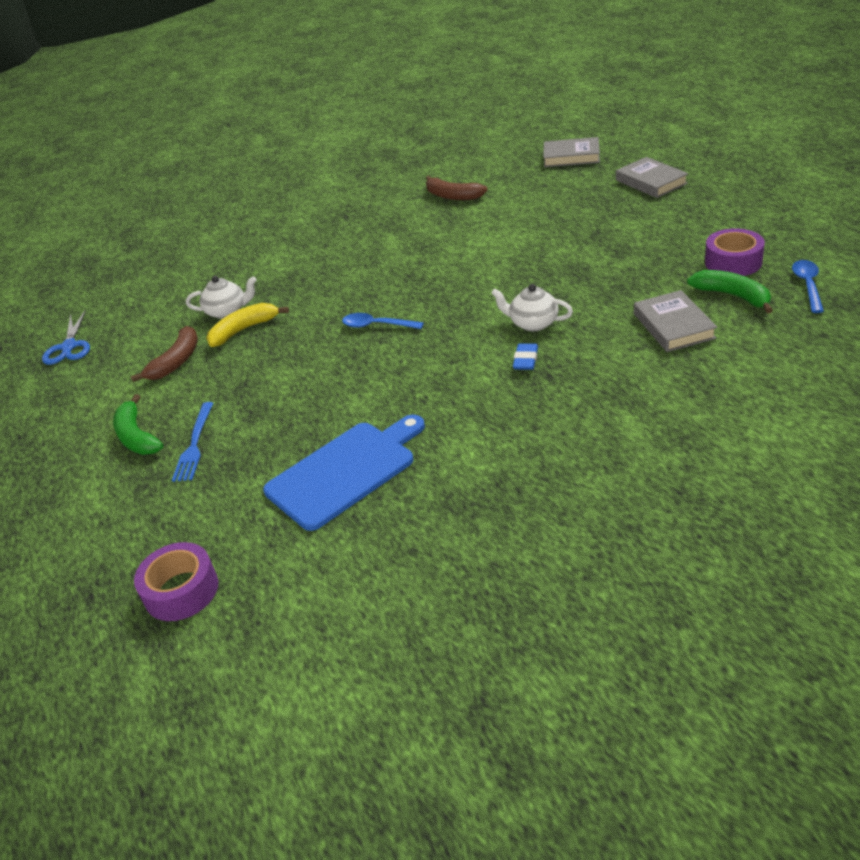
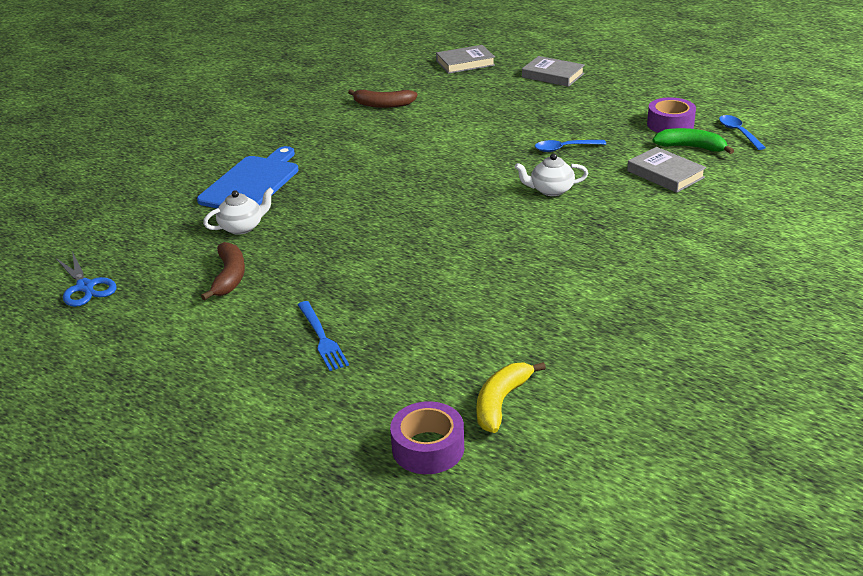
camera: 30 degrees left, 5 degrees down
green banana [113,394,163,455] -> none
yellow banana [206,303,289,347] -> yellow banana moved to [477,362,546,433]
blue cutting board [263,415,425,531] -> blue cutting board moved to [197,146,299,208]
blue spoon [342,313,424,329] -> blue spoon moved to [535,140,606,152]
blue eraser [513,343,538,370] -> none

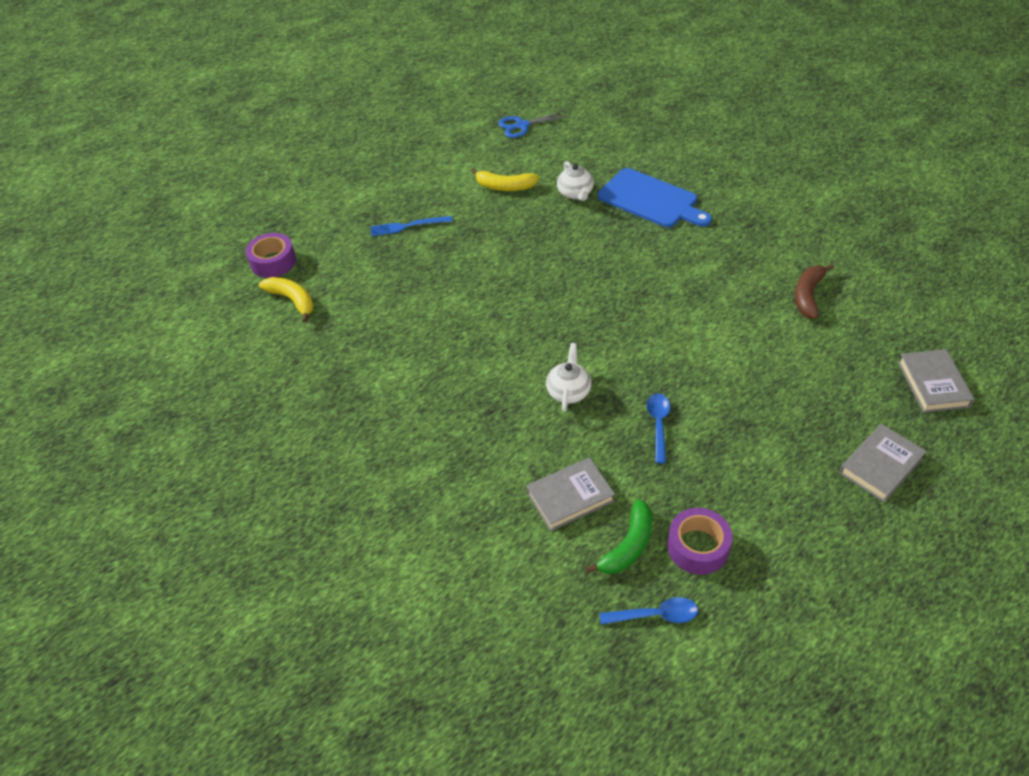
camera: 105 degrees right, 15 degrees up
brown banana [201,242,245,301] -> yellow banana [471,168,539,191]

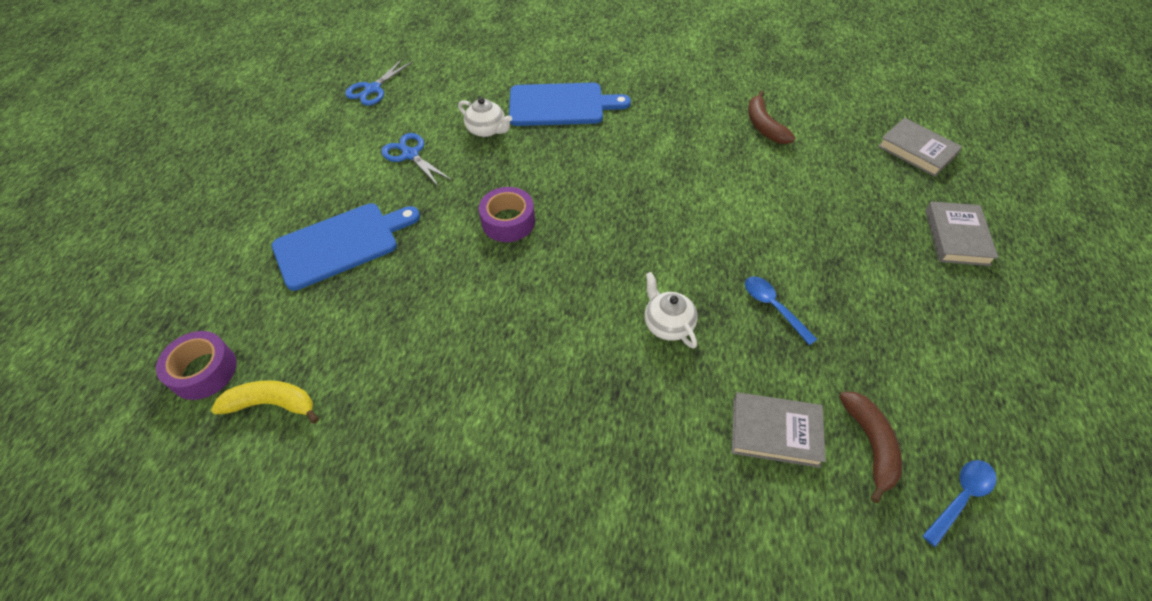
camera: 40 degrees left, 5 degrees up
blue fork [370,216,453,236] -> blue cutting board [272,203,420,291]
yellow banana [471,168,539,191] -> blue scissors [381,133,452,187]
grey book [526,457,615,531] -> grey book turned 75 degrees clockwise [732,392,826,468]
green banana [585,499,652,574] -> brown banana [839,392,902,503]
purple tape [667,508,733,575] -> purple tape moved to [479,187,535,242]

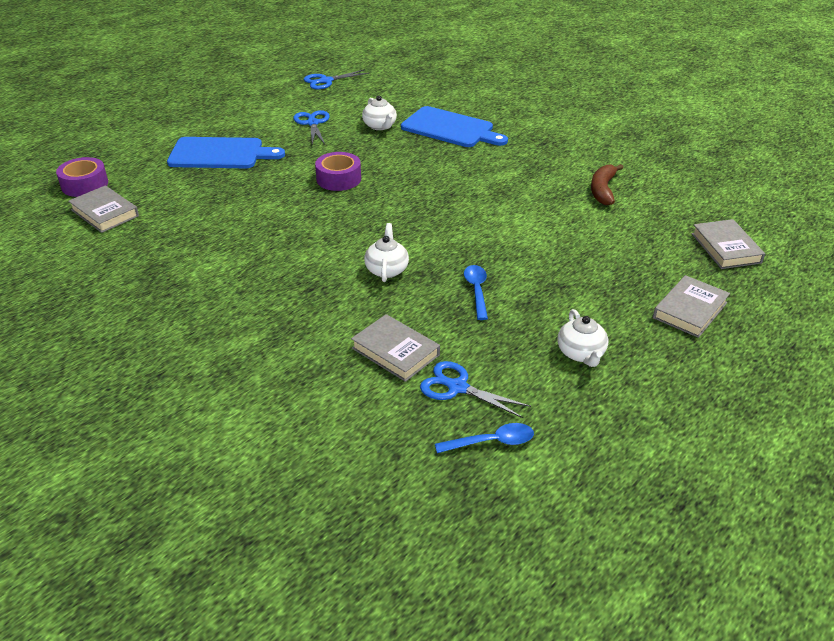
camera: 30 degrees right, 15 degrees down
yellow banana [211,380,319,423] -> grey book [68,185,139,233]
brown banana [839,392,902,503] -> blue scissors [420,361,531,418]
none -> white teapot [558,309,608,367]

